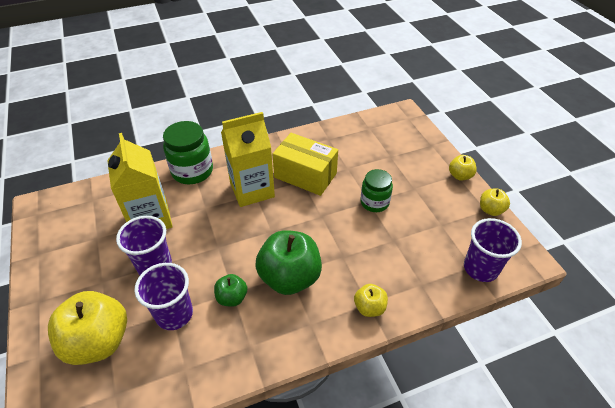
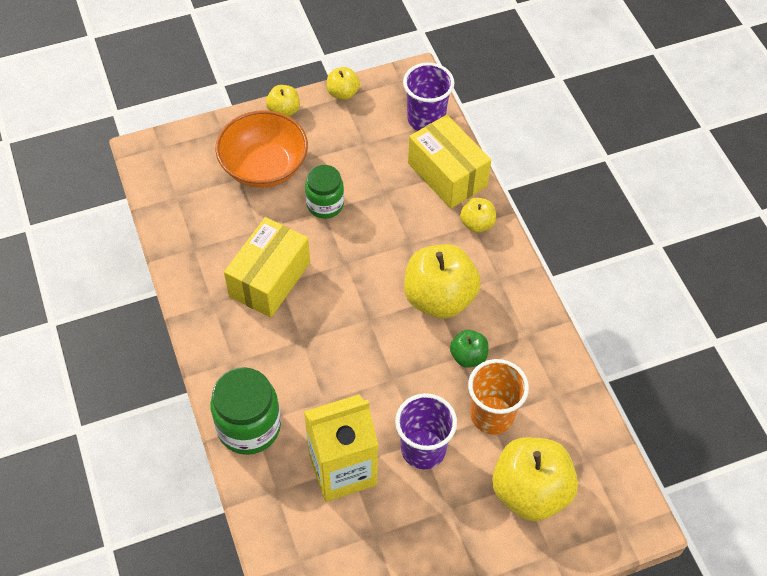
camera: 90 degrees left, 10 degrees up
purple cup [134,263,193,330] -> orange cup [468,359,529,435]
yellow carton [221,112,275,207] -> none
green apple [255,230,322,295] -> yellow apple [404,244,481,319]
none -> orange bowl [216,110,308,188]
none -> yellow box [408,115,491,209]

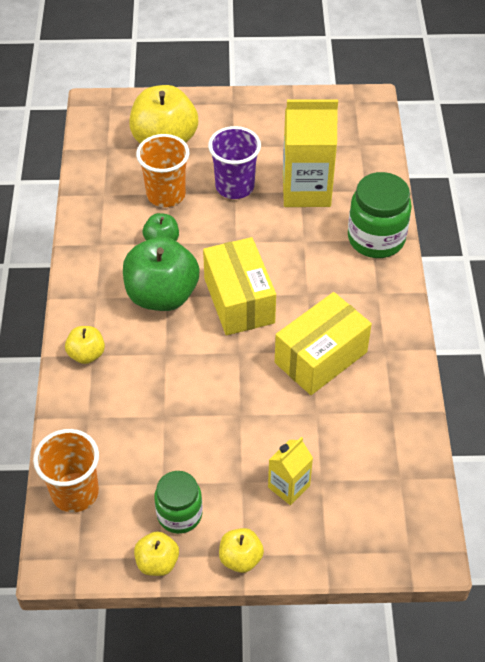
camera: 160 degrees left, 5 degrees down
orange bowl [216,110,308,188] -> yellow carton [268,437,313,505]
green jar [305,165,344,219] -> green jar moved to [154,471,202,534]
purple cup [403,63,454,131] -> orange cup [33,429,99,512]
yellow apple [404,244,481,319] -> green apple [123,237,200,311]
yellow box [408,115,491,209] -> yellow box moved to [203,237,276,335]

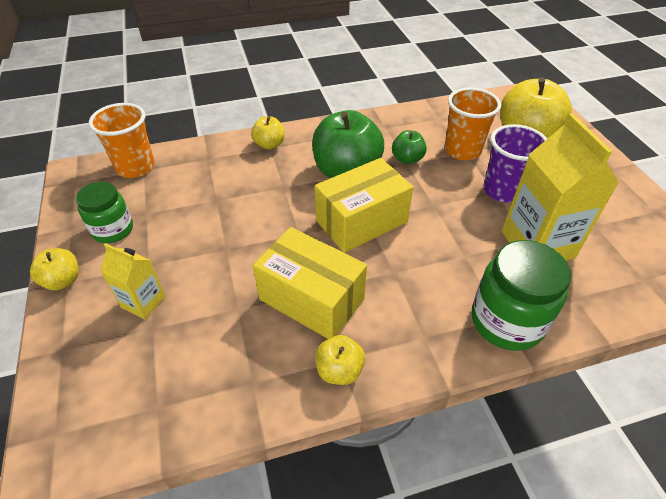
camera: 75 degrees right, 5 degrees down
yellow apple [134,531,179,576] -> yellow apple moved to [315,335,365,385]

